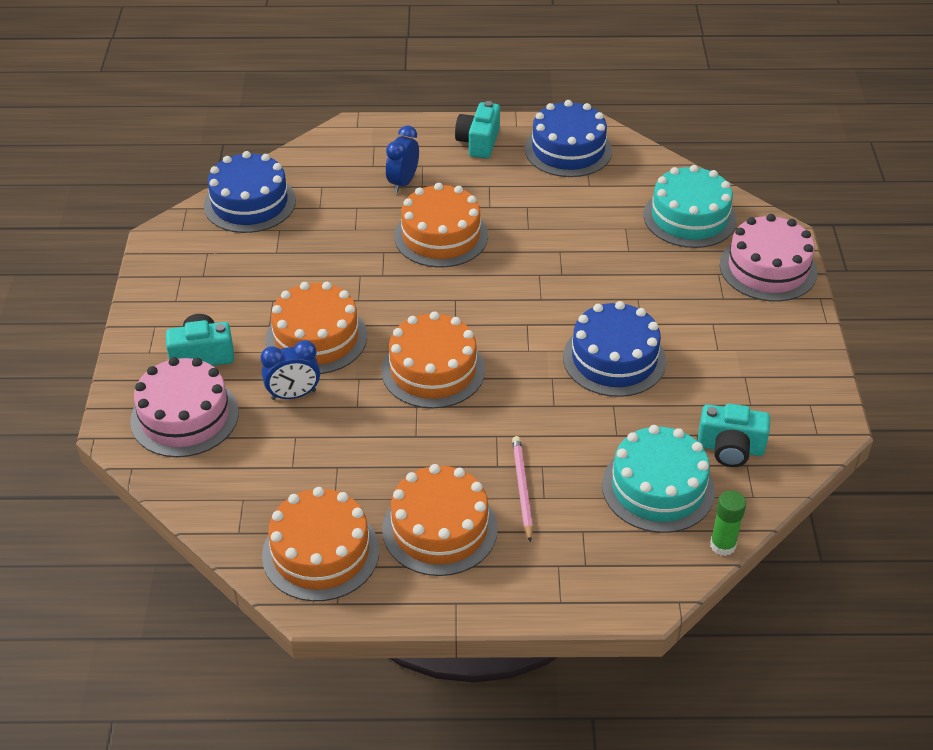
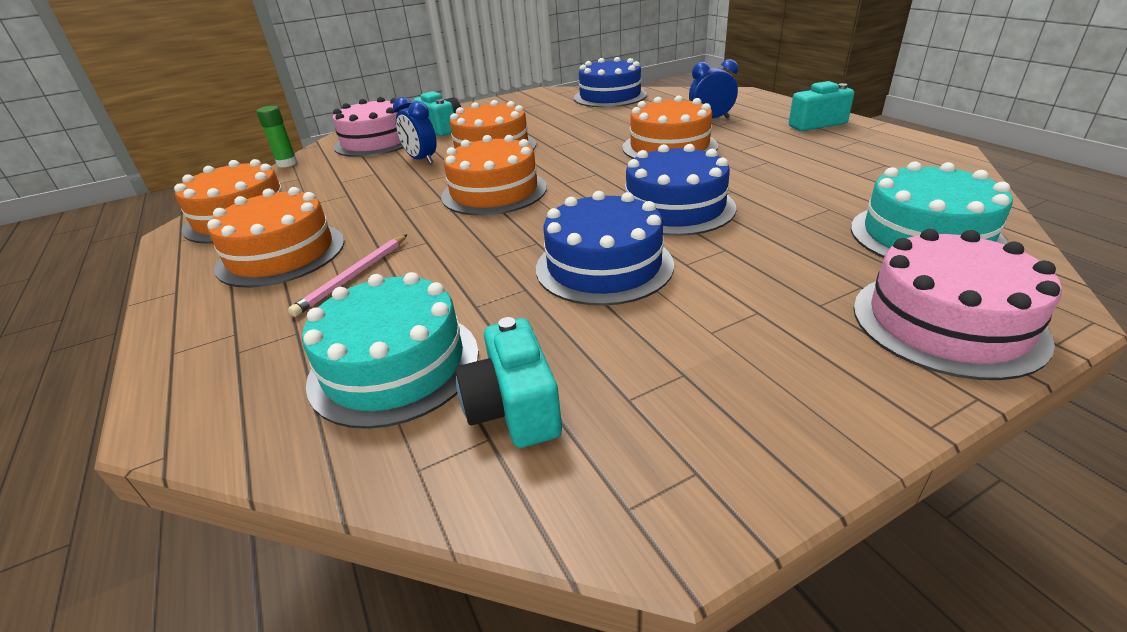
camera: 65 degrees right, 10 degrees down
pink pencil [512,436,533,543] -> pink pencil turned 150 degrees clockwise [288,235,407,317]
blue cake [524,100,612,177] -> blue cake moved to [625,144,736,236]
green glue stick [710,490,746,556] -> green glue stick moved to [256,106,298,167]

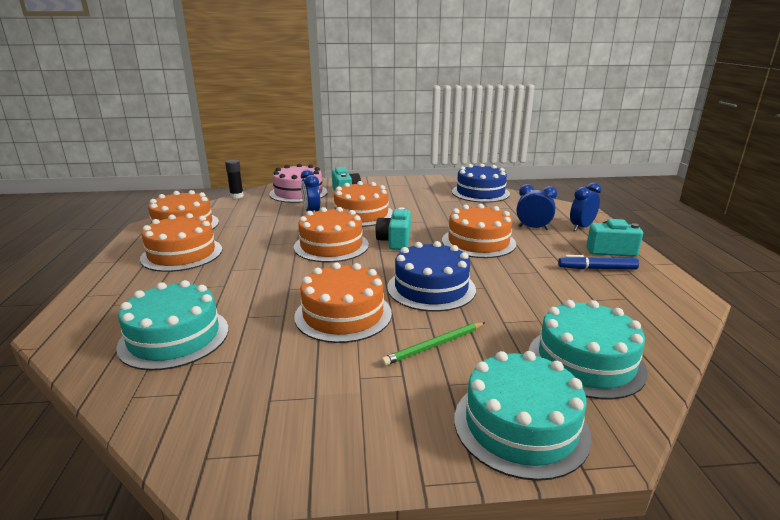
camera: 20 degrees right, 10 degrees down
green glue stick [256,106,298,167] -> black glue stick [225,159,244,199]
pink pencil [288,235,407,317] -> none
turquoise camera [455,317,562,448] -> turquoise camera moved to [375,207,411,250]
blue cake [536,191,674,306] -> orange cake [294,263,392,343]
pink cake [853,229,1062,380] -> turquoise cake [454,351,592,481]
none -> green pencil [381,322,486,366]
none -> blue marker [558,255,639,269]
none -> blue clock [570,182,601,231]

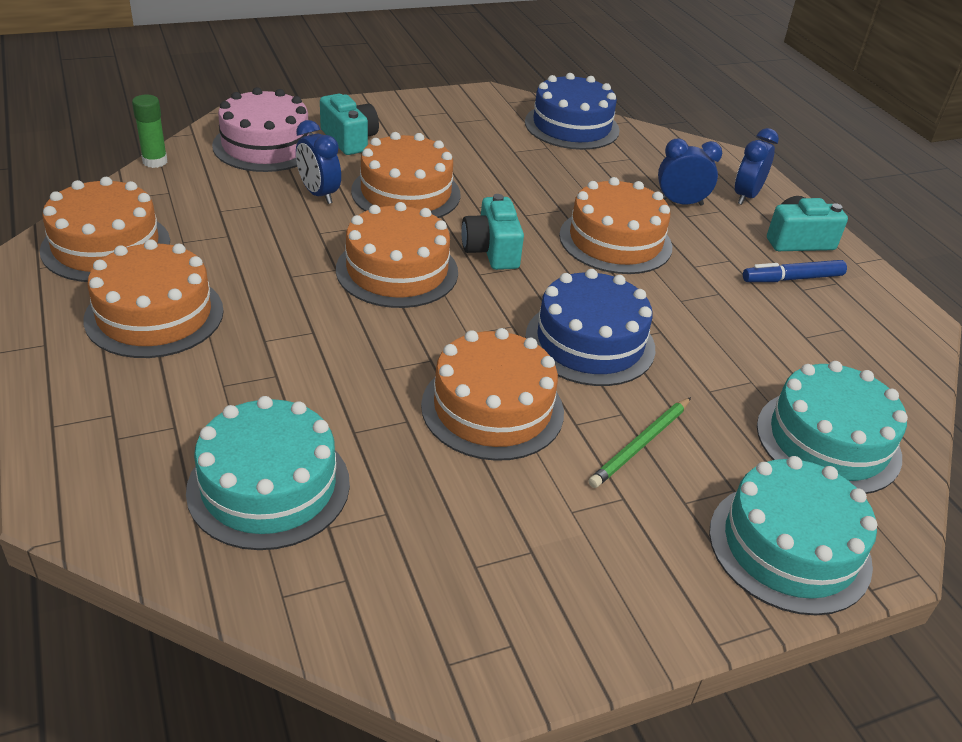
camera: 20 degrees left, 15 degrees up
black glue stick [225,159,244,199] -> green glue stick [132,95,168,168]

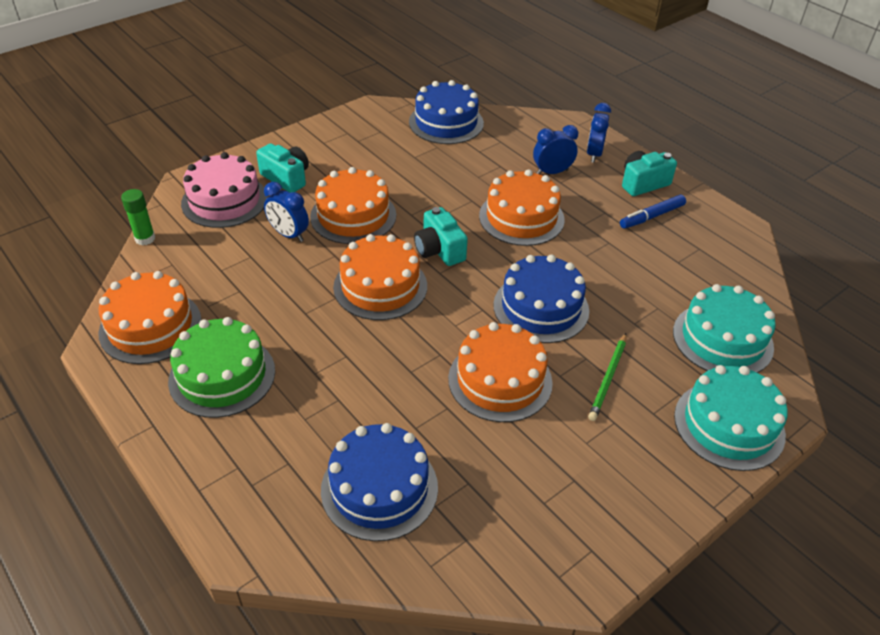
camera: 15 degrees left, 5 degrees up
orange cake [83,239,224,358] -> green cake [168,317,275,418]
turquoise cake [186,396,350,550] -> blue cake [321,423,438,541]

